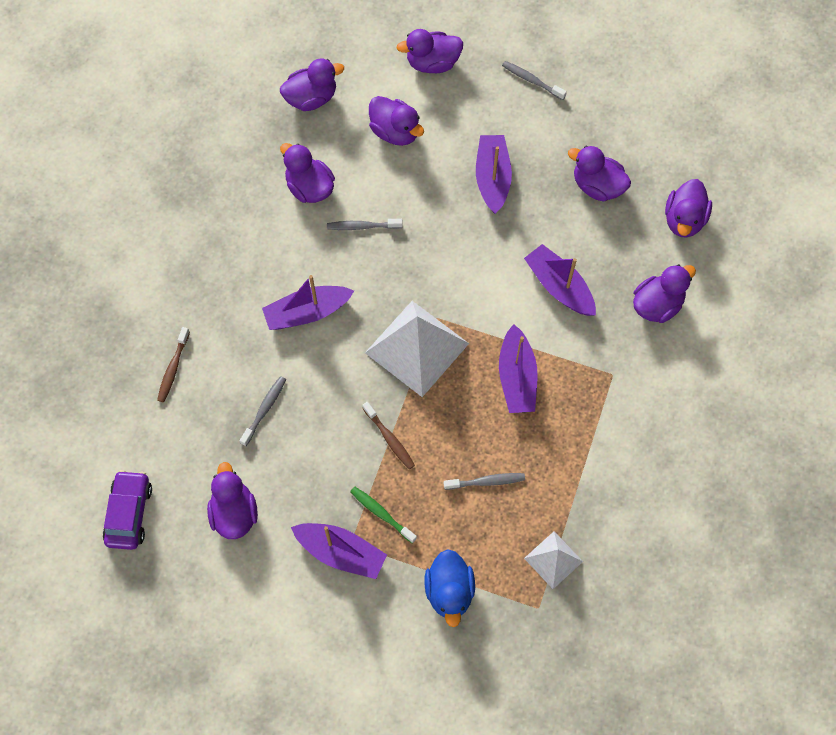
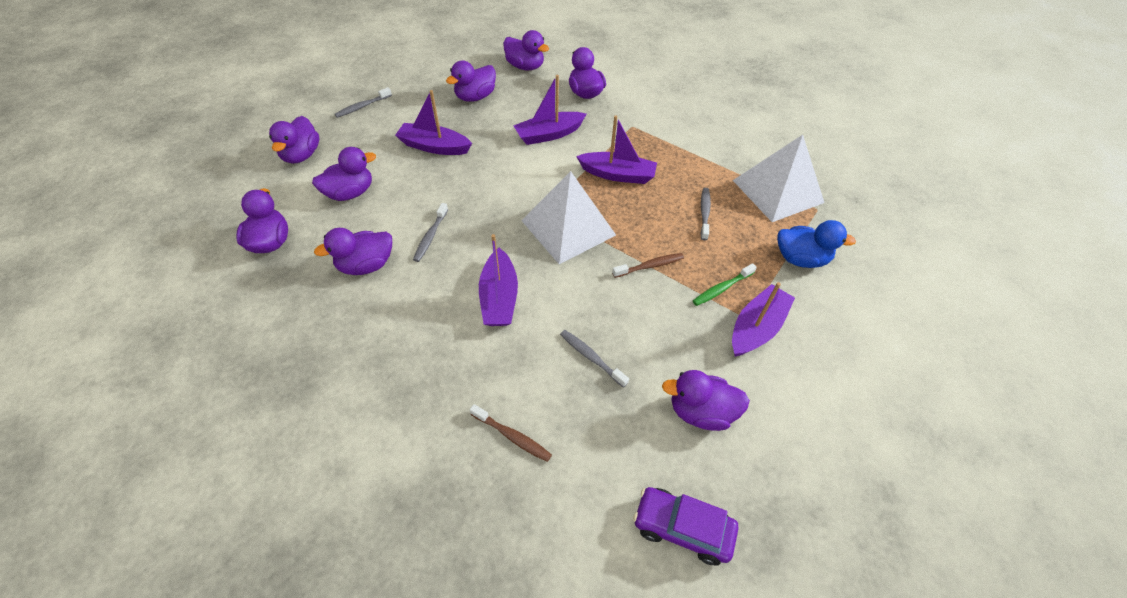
camera: 75 degrees left, 15 degrees down
white pyramid [524,531,583,589] -> white pyramid [733,135,824,222], size x1.88

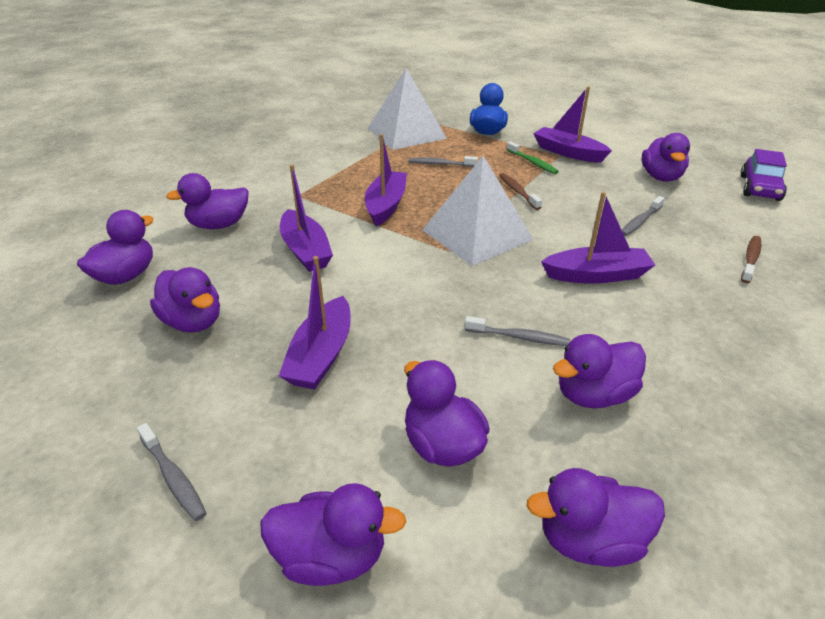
camera: 90 degrees left, 15 degrees down
purple duck [314,228,392,275] -> purple duck turned 90 degrees clockwise [553,334,646,408]

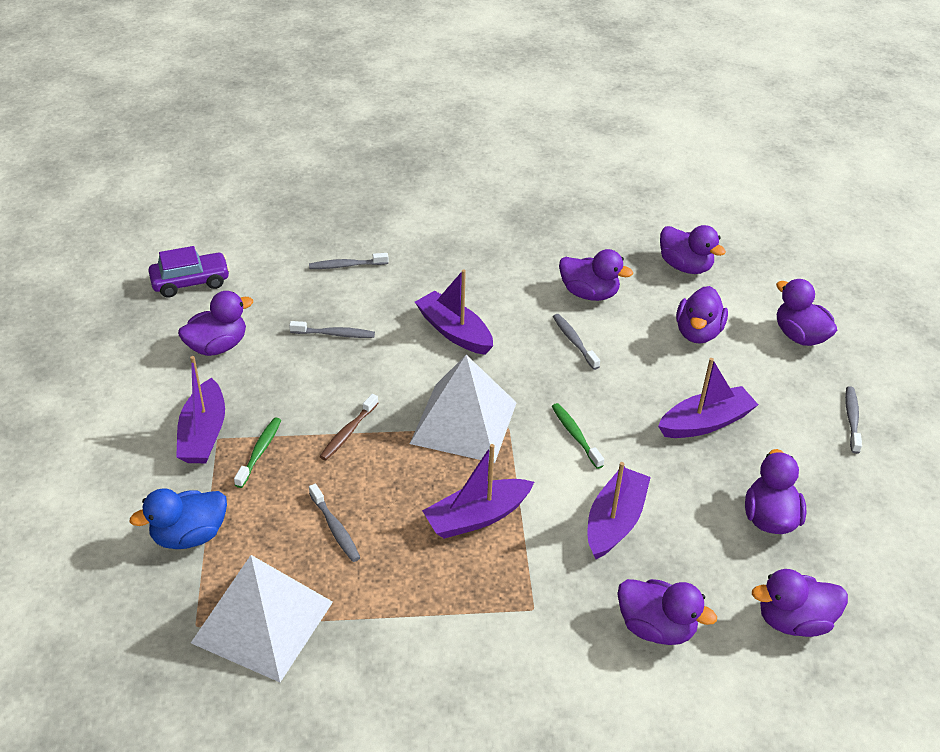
camera: 130 degrees left, 5 degrees up
brown toothbrush [741,236,761,283] -> grey toothbrush [309,253,389,269]
none -> green toothbrush [552,403,604,469]

